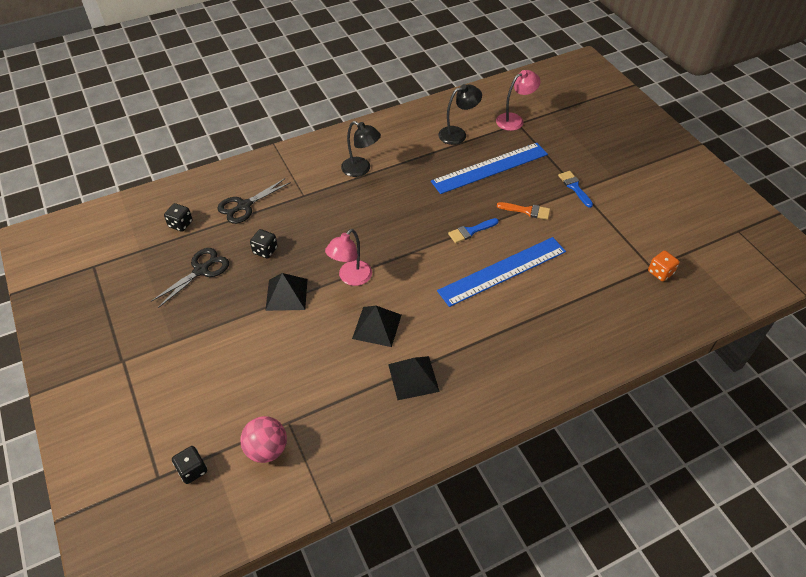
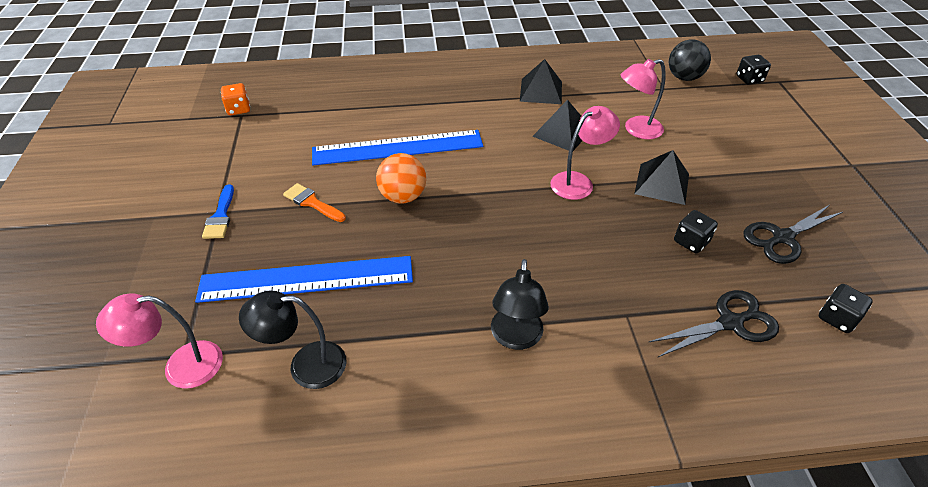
camera: 160 degrees left, 5 degrees down
pink ball [240,416,287,463] -> black ball [669,40,711,81]
black lamp [341,121,381,177] -> black lamp turned 135 degrees counterclockwise [491,259,549,350]
blue brush [448,218,499,243] -> orange ball [376,153,426,204]
none -> pink lamp [621,59,666,139]

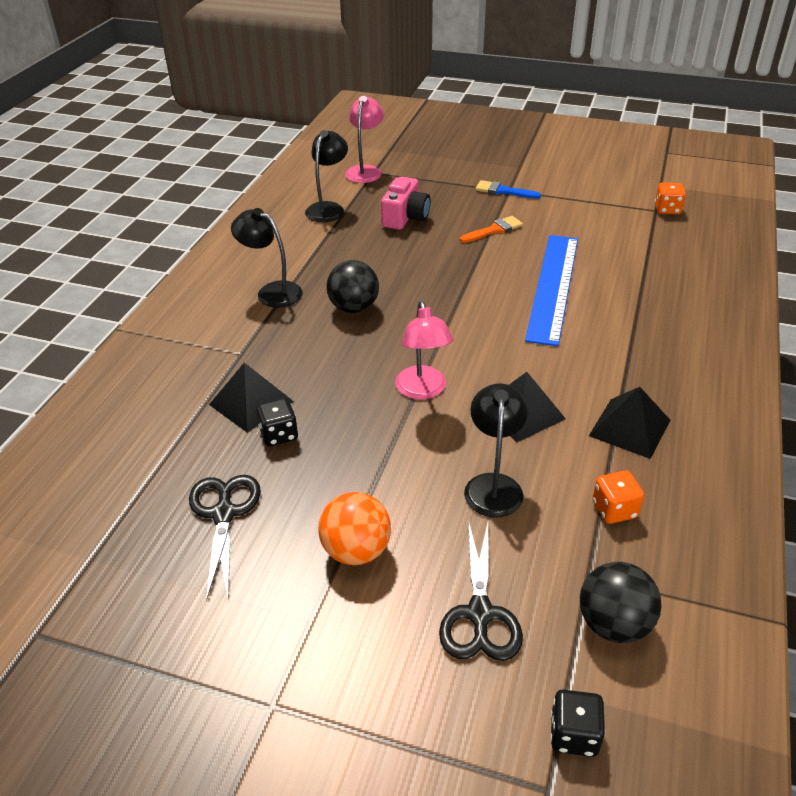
camera: 115 degrees right, 5 degrees down
blue ruler [195,256,413,303] -> pink camera [381,177,430,230]
orange ball [376,153,426,204] -> orange ball moved to [318,492,391,565]
pink lamp [621,59,666,139] -> black lamp [464,383,528,518]
black pyramid [634,150,689,205] -> black pyramid moved to [209,363,294,433]
black scissors [649,290,779,357] -> black scissors moved to [439,520,523,661]
black dice [819,284,873,333] -> none
none -> black ball [326,260,379,313]
none -> orange dice [592,471,644,524]

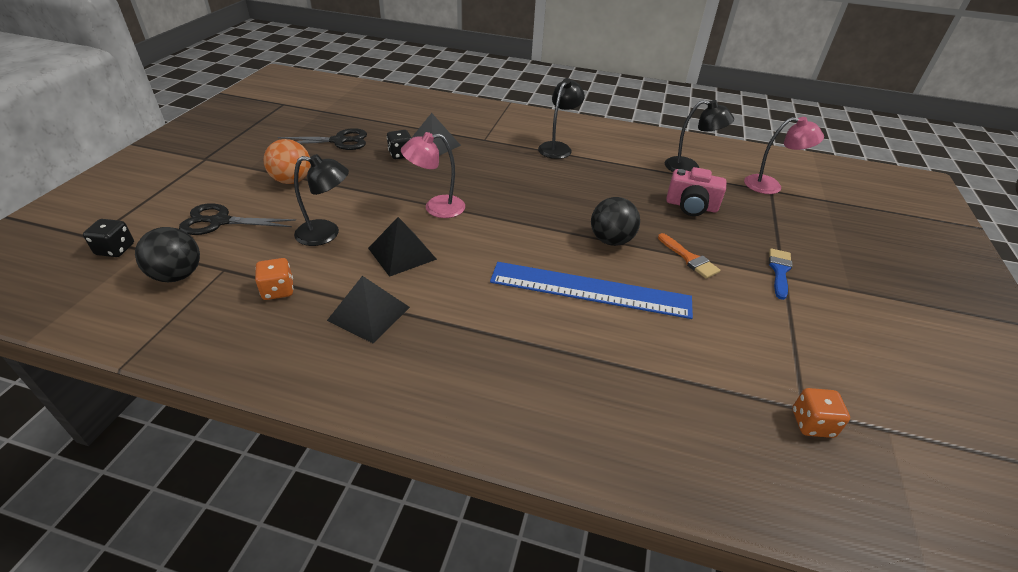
camera: 85 degrees right, 0 degrees up
black ball [326,260,379,313] -> black ball moved to [591,197,640,246]

